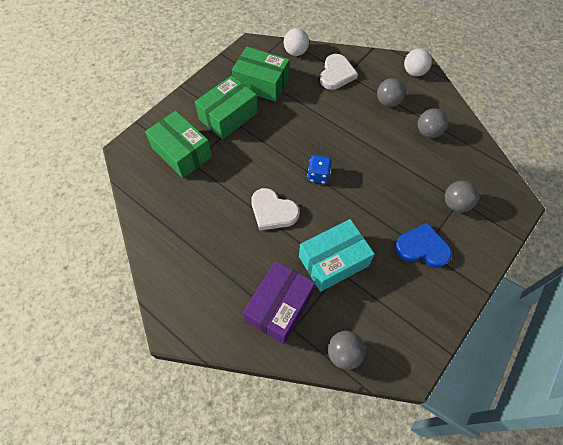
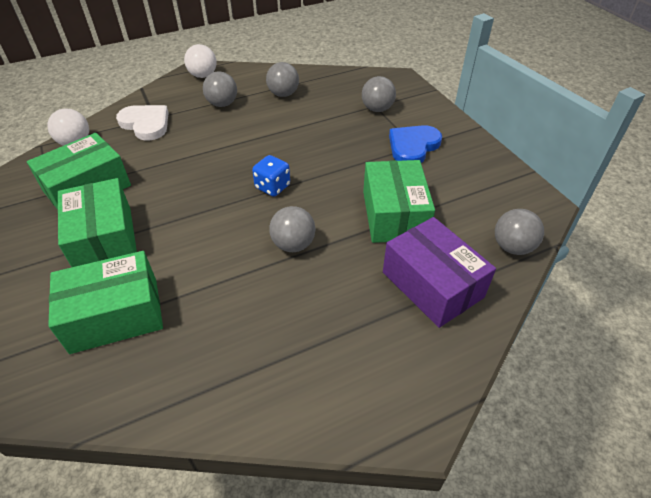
camera: 65 degrees left, 15 degrees down
white heart [251,188,299,230] -> grey ball [269,206,316,252]
turquoise box [299,219,375,292] -> green box [363,160,435,243]

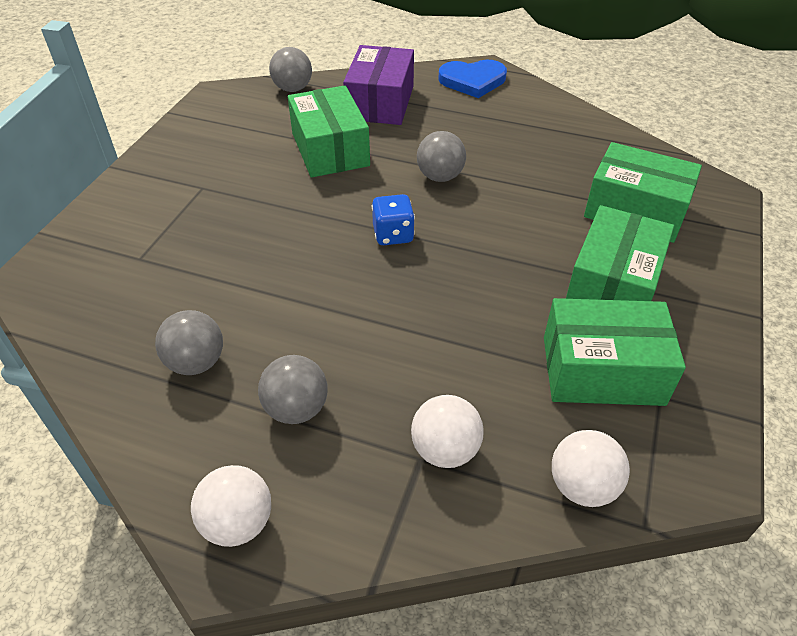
camera: 135 degrees left, 0 degrees up
white heart [116,105,169,141] -> white ball [411,395,484,468]
grey ball [362,76,396,112] -> none
green box [363,160,435,243] -> green box turned 60 degrees counterclockwise [288,86,370,178]
blue heart [389,125,442,163] -> blue heart moved to [438,60,507,98]

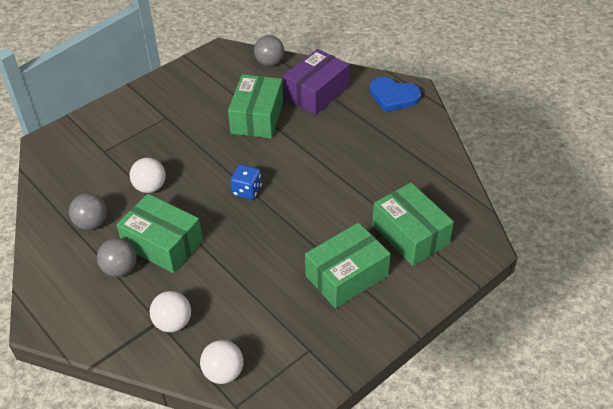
camera: 30 degrees right, 0 degrees up
white ball [191,465,271,547] -> white ball moved to [130,158,166,193]
grey ball [417,131,466,182] -> none
green box [544,298,686,406] -> green box moved to [116,194,203,273]

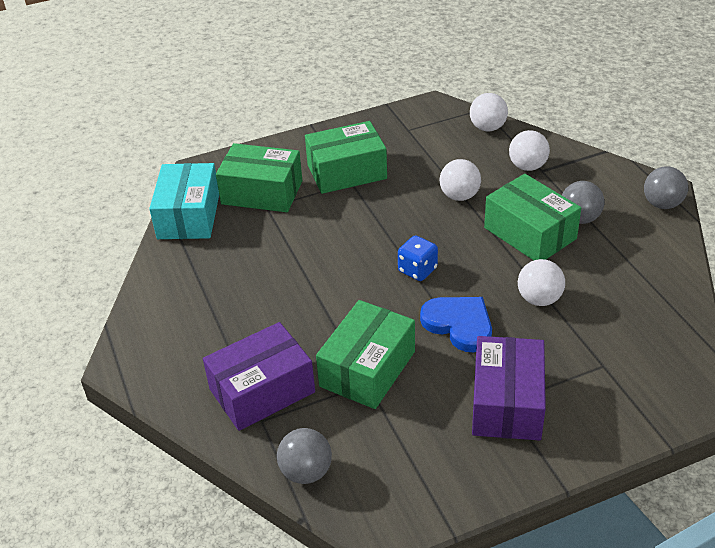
camera: 160 degrees left, 5 degrees down
grey ball [69,193,107,230] -> grey ball moved to [644,166,688,209]
blue heart [370,77,421,112] -> blue heart moved to [420,297,492,352]
green box [372,183,454,266] -> green box turned 60 degrees counterclockwise [216,143,302,212]
none -> turquoise box [149,163,219,239]
none -> white ball [440,159,481,201]
none -> purple box [472,336,546,441]

